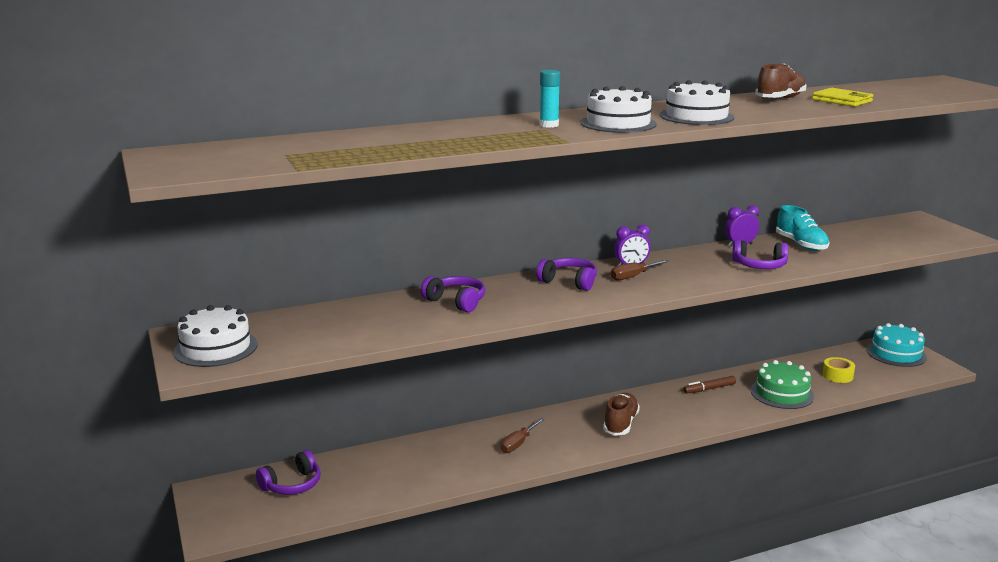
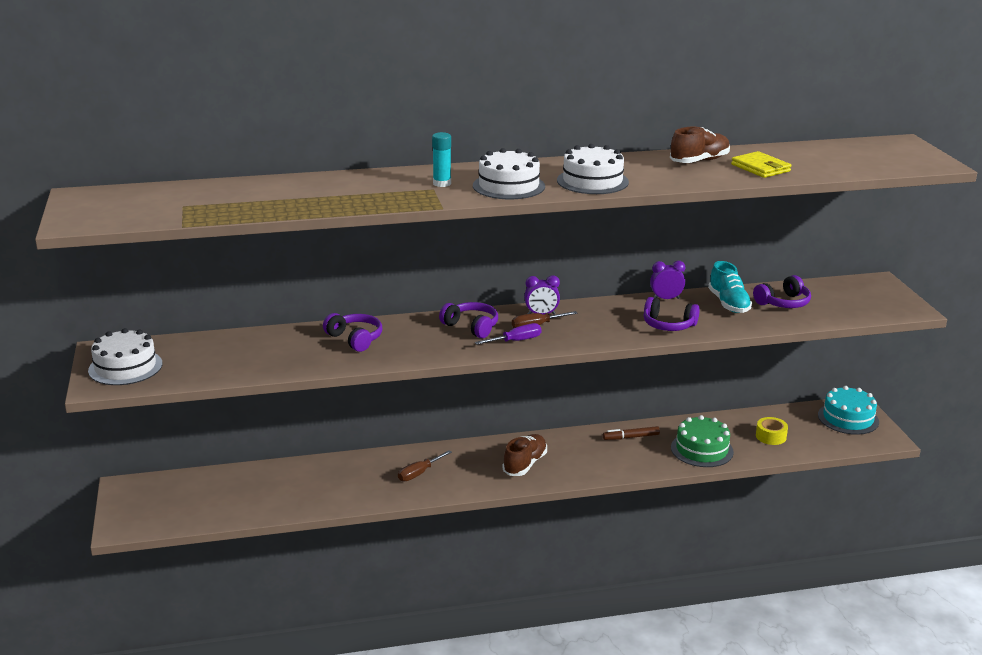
camera: 10 degrees right, 5 degrees up
purple headphones [256,450,321,495] -> purple headphones moved to [753,275,811,308]
none -> purple screwdriver [475,323,542,345]

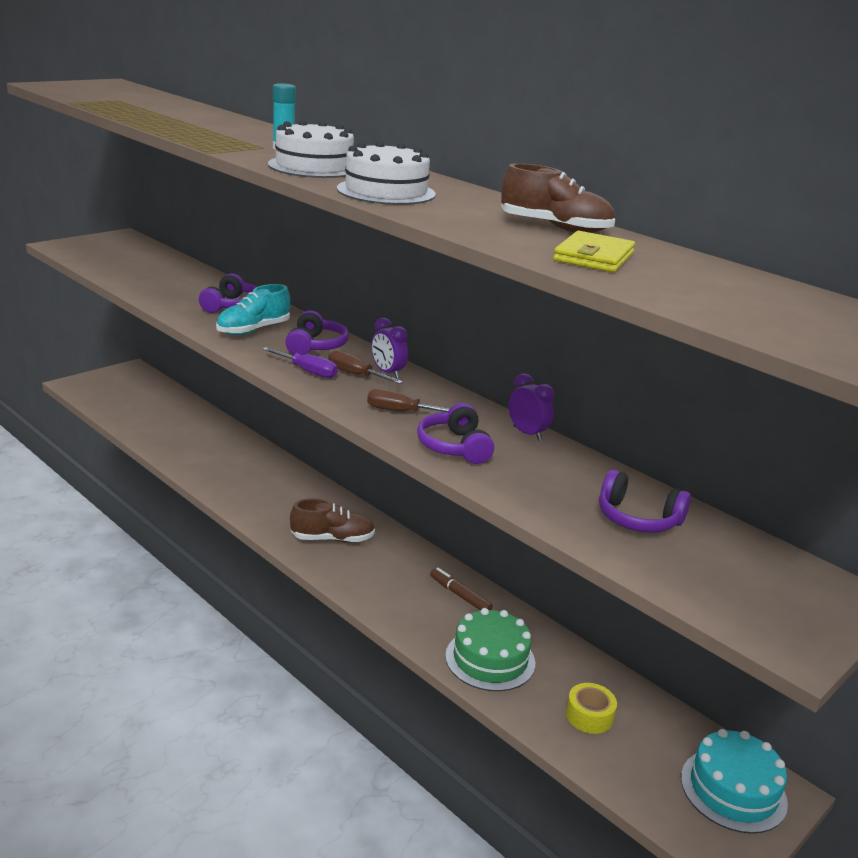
camera: 55 degrees right, 0 degrees up
white cake [88,328,162,385] -> none
brown screwdriver [398,451,452,482] -> brown screwdriver moved to [367,389,449,412]
turquoise shoe [708,261,752,313] -> turquoise shoe moved to [216,284,290,335]

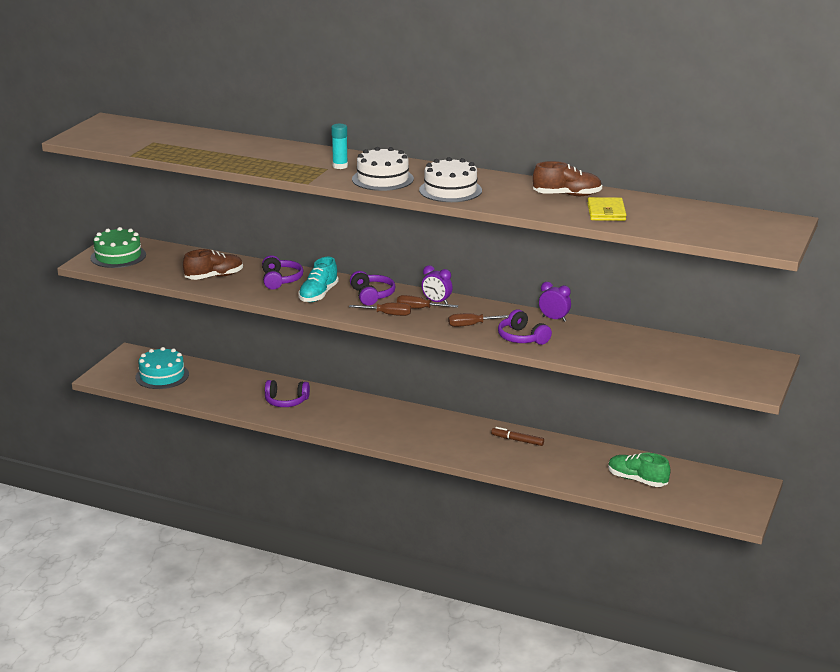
camera: 20 degrees left, 0 degrees up
purple screwdriver [263,347,338,378] -> brown screwdriver [349,303,411,316]
brown shoe [290,498,375,543] -> brown shoe moved to [183,249,243,280]
green cake [445,608,535,691] -> green cake moved to [90,227,146,268]
yellow tape [566,683,617,734] -> green shoe [608,453,670,487]
purple headphones [599,469,691,533] -> purple headphones moved to [265,380,310,407]
turquoise cake [681,729,788,834] -> turquoise cake moved to [135,347,189,389]

